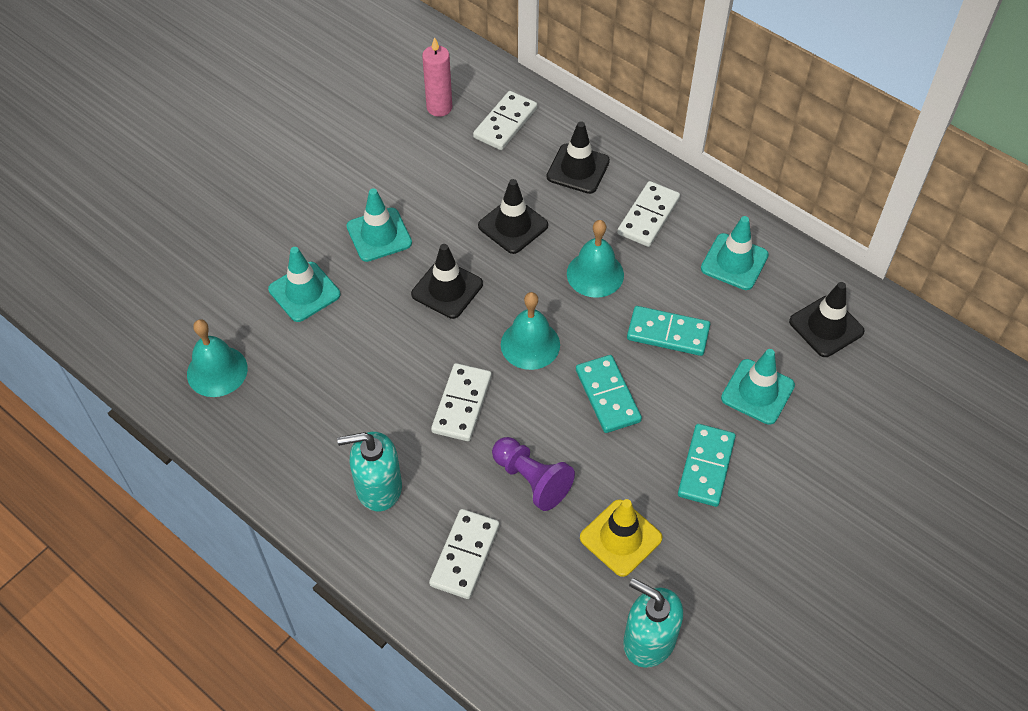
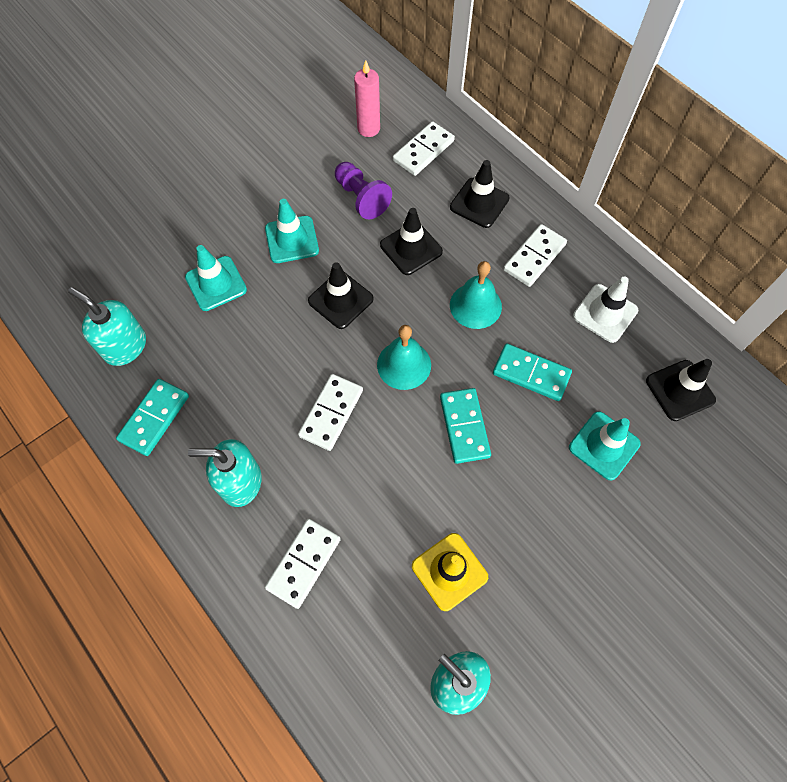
camera: 10 degrees right, 10 degrees up
turquoise bell [187,320,248,397] -> turquoise soap dispenser [68,287,146,366]
purple pawn [492,437,575,511] -> purple pawn moved to [335,162,392,219]
turquoise domino [678,424,736,507] -> turquoise domino moved to [116,379,189,456]
turquoise traffic cone [701,216,769,290] -> white traffic cone [573,277,638,343]

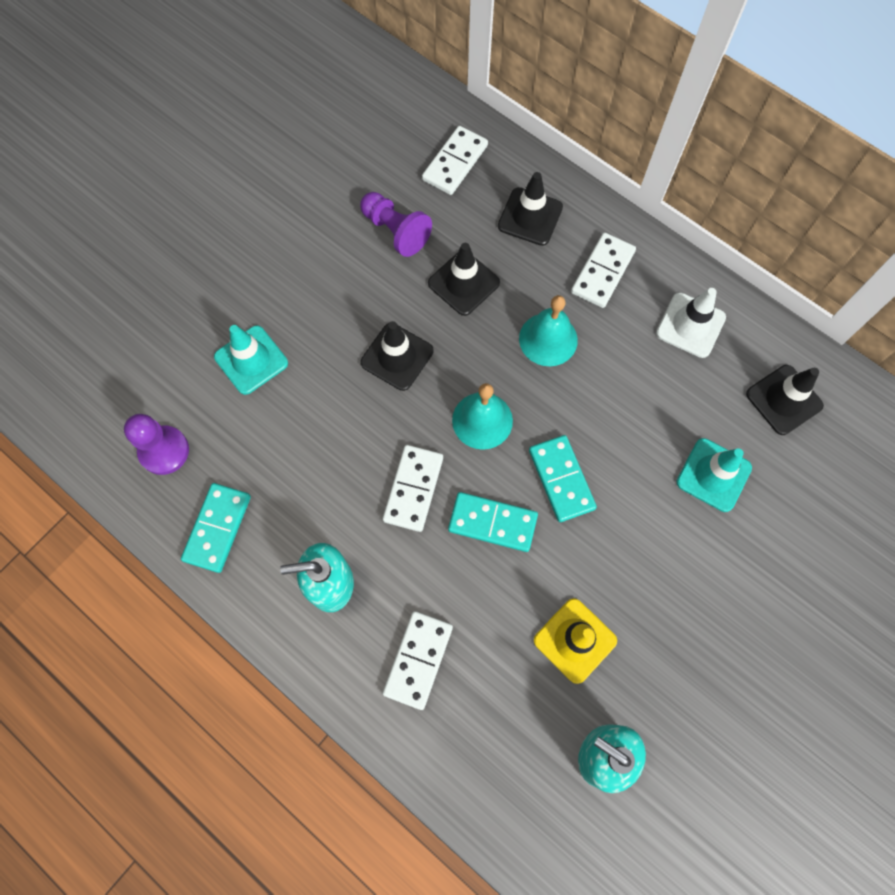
camera: 10 degrees left, 5 degrees up
turquoise soap dispenser [68,287,146,366] -> purple pawn [124,414,189,475]
turquoise traffic cone [265,199,319,263] -> none
pink candle [354,60,380,137] -> none
turquoise domino [493,343,572,401] -> turquoise domino moved to [448,492,538,552]

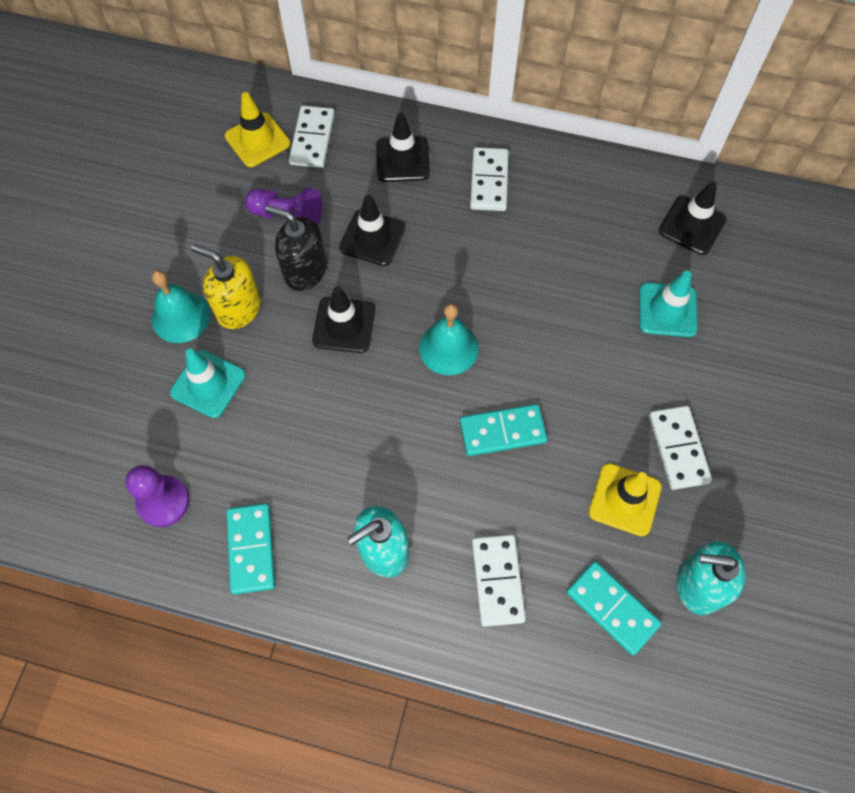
camera: 25 degrees left, 5 degrees down
white domino [383,445,443,532] -> white domino moved to [649,406,712,490]
turquoise bell [519,295,578,366] -> turquoise bell moved to [152,270,210,343]
turquoise domino [529,435,597,522] -> turquoise domino moved to [566,561,662,655]
white traffic cone [656,288,726,358] -> none
none -> yellow soap dispenser [191,244,261,329]
none -> yellow traffic cone [225,92,290,167]
none -> black soap dispenser [265,205,327,291]

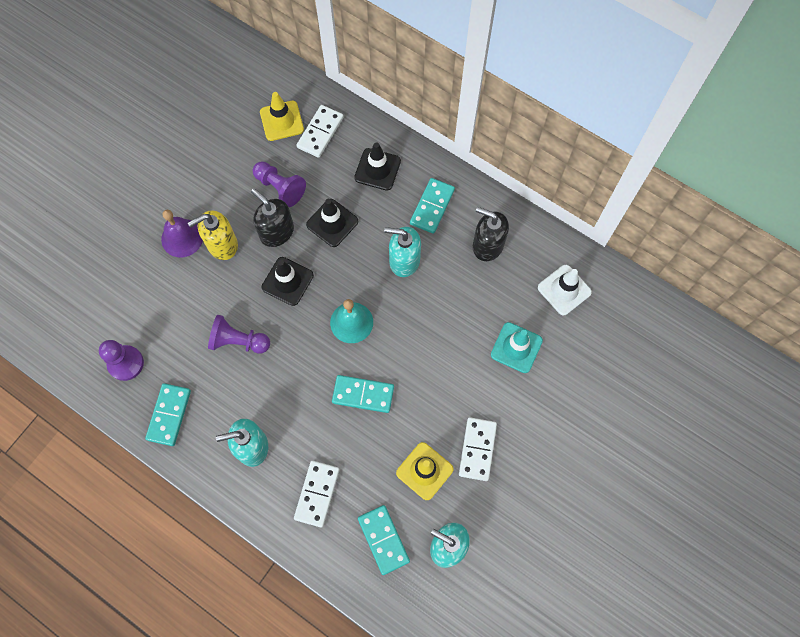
camera: 20 degrees right, 5 degrees up
turquoise bell [152,270,210,343] -> purple bell [161,210,203,257]
turquoise traffic cone [170,349,246,418] -> none
yellow soap dispenser [191,244,261,329] -> yellow soap dispenser turned 75 degrees counterclockwise [188,210,238,260]
white domino [470,147,509,211] -> turquoise domino [410,178,455,234]
black traffic cone [659,182,727,255] -> white traffic cone [538,265,592,315]
none -> purple pawn [208,315,270,354]
none -> turquoise soap dispenser [384,227,421,277]
none -> black soap dispenser [473,207,509,261]

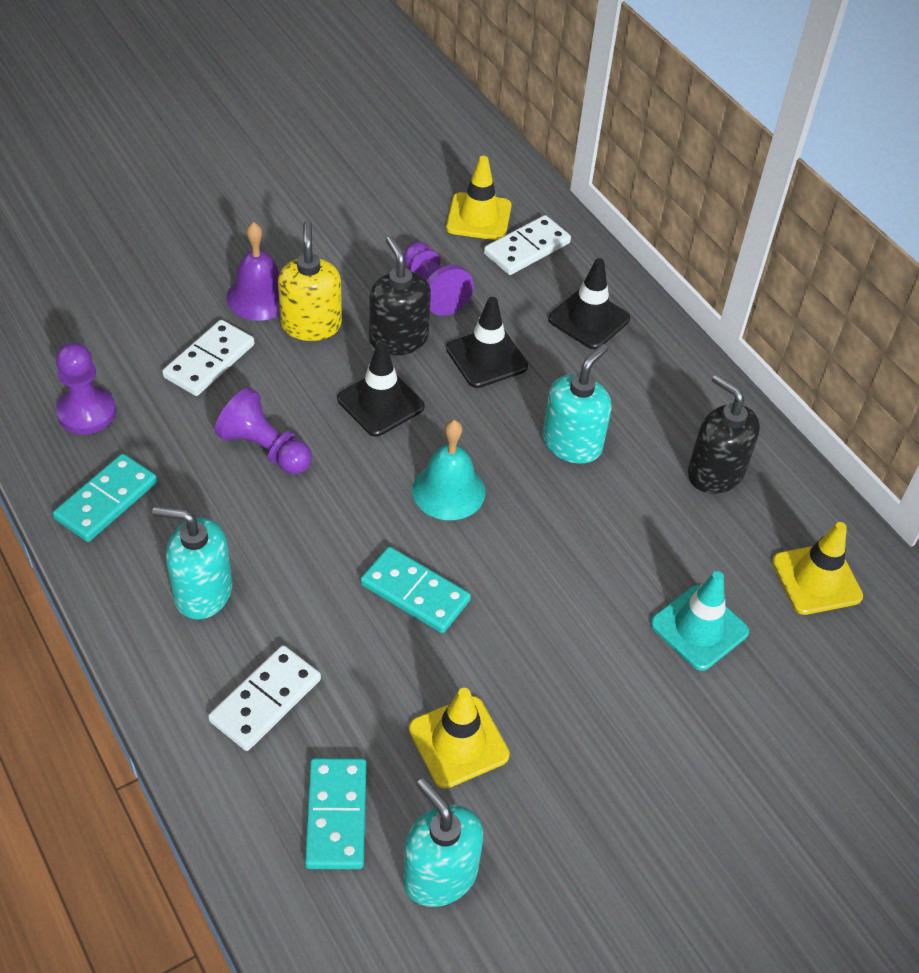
camera: 20 degrees right, 20 degrees down
yellow soap dispenser [188,210,238,260] -> yellow soap dispenser turned 90 degrees clockwise [278,221,342,341]
turquoise soap dispenser [384,227,421,277] -> turquoise soap dispenser turned 90 degrees clockwise [542,344,612,464]
turquoise domino [410,178,455,234] -> none
white domino [459,417,497,481] -> white domino moved to [162,320,254,396]
white traffic cone [538,265,592,315] -> yellow traffic cone [772,522,863,615]

